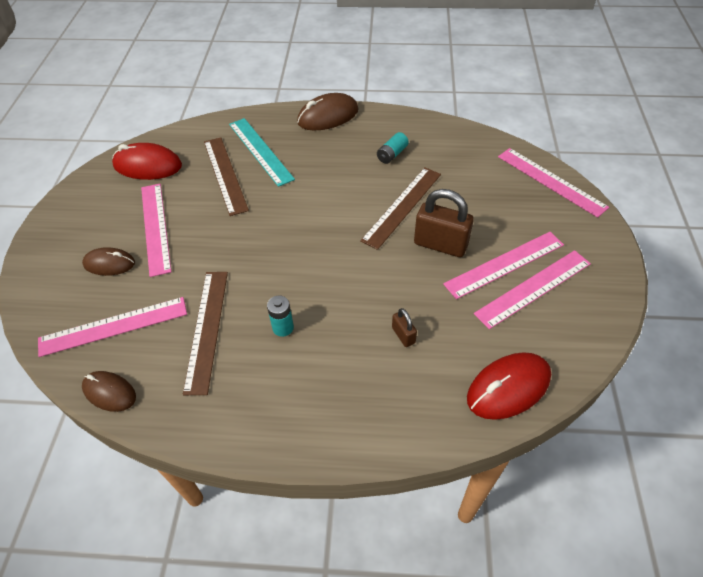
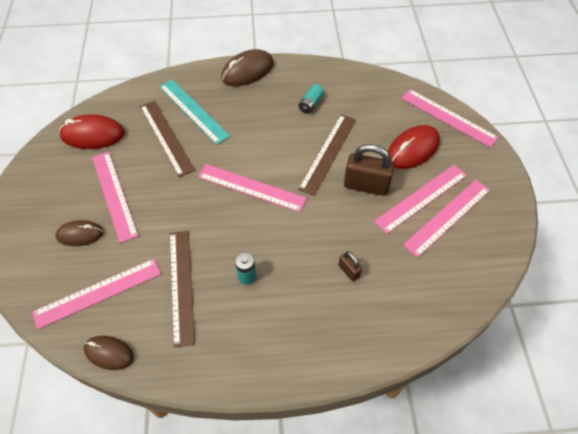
camera: 10 degrees left, 5 degrees up
red mouse [467,352,551,420] -> red mouse moved to [388,125,440,169]
none -> pink ruler [198,164,307,212]

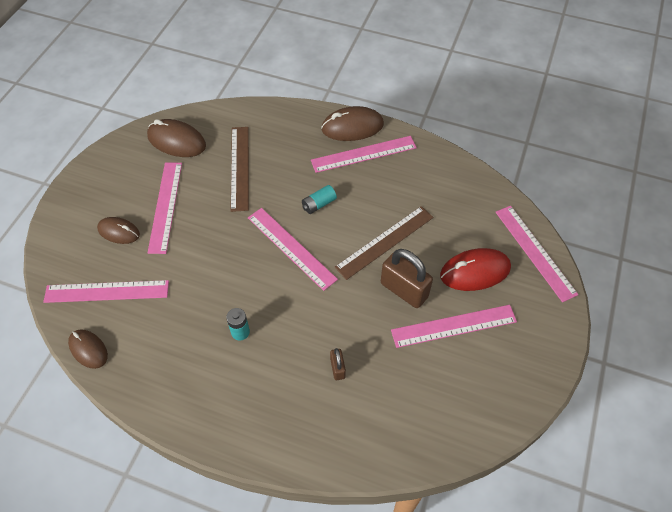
camera: 25 degrees right, 0 degrees up
red mouse [59,114,125,149] -> brown mouse [147,119,206,157]
turquoise ruler [159,79,230,145] -> none
brown ruler [170,231,195,348] -> none
turquoise battery [298,84,324,114] -> turquoise battery moved to [302,185,337,214]
pink ruler [403,180,490,258] -> pink ruler moved to [311,136,417,173]

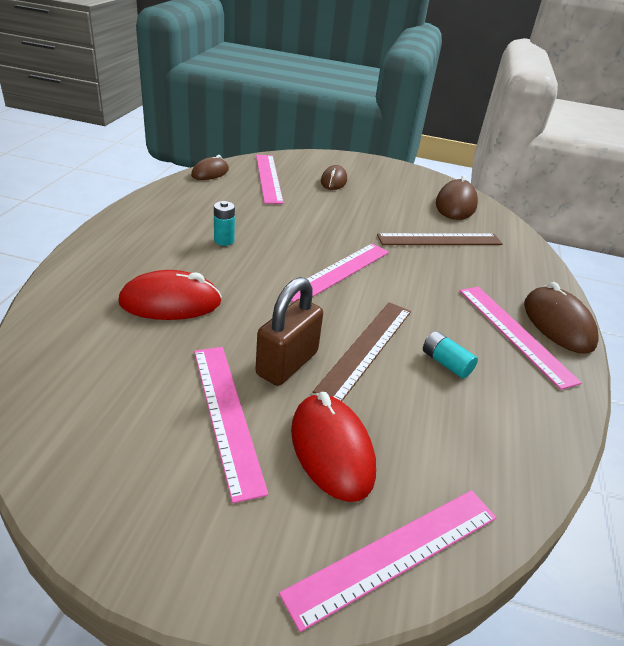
camera: 80 degrees right, 20 degrees down
pink ruler [148,163,182,254] -> none
turquoise battery [302,185,337,214] -> turquoise battery moved to [423,331,478,379]
brown padlock [330,348,346,380] -> red mouse [118,270,222,320]
brown ruler [334,206,433,280] -> brown ruler turned 75 degrees clockwise [313,302,411,401]

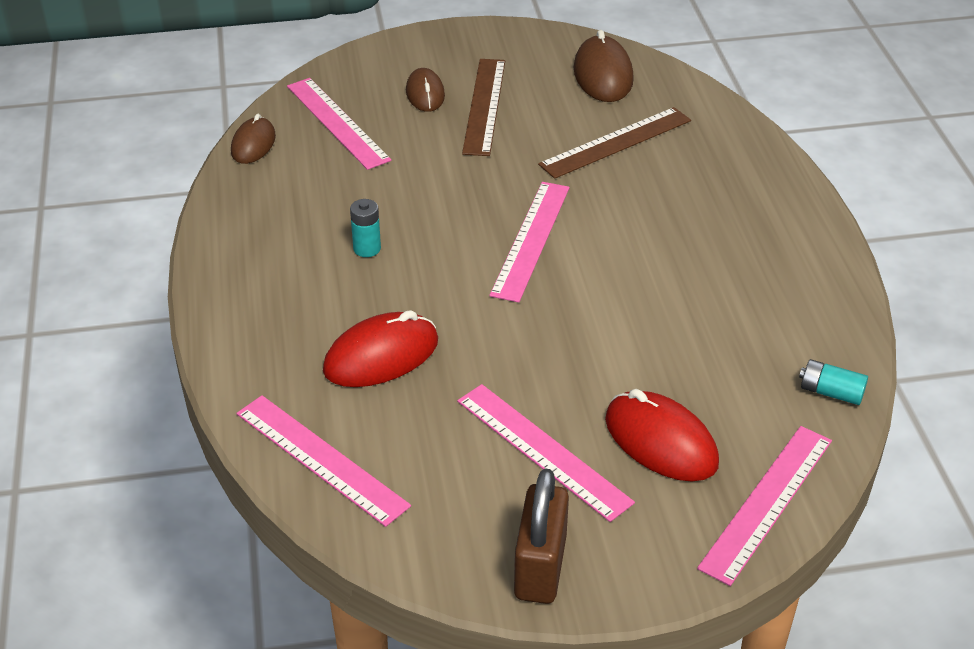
camera: 20 degrees left, 5 degrees up
brown padlock [256,277,323,386] -> brown padlock moved to [514,469,569,604]
brown ruler [313,302,411,401] -> brown ruler moved to [462,59,505,156]
turquoise battery [423,331,478,379] -> turquoise battery moved to [799,359,868,405]
pink ruler [460,287,582,390] -> pink ruler moved to [236,395,411,527]
brown mouse [524,282,599,354] -> none

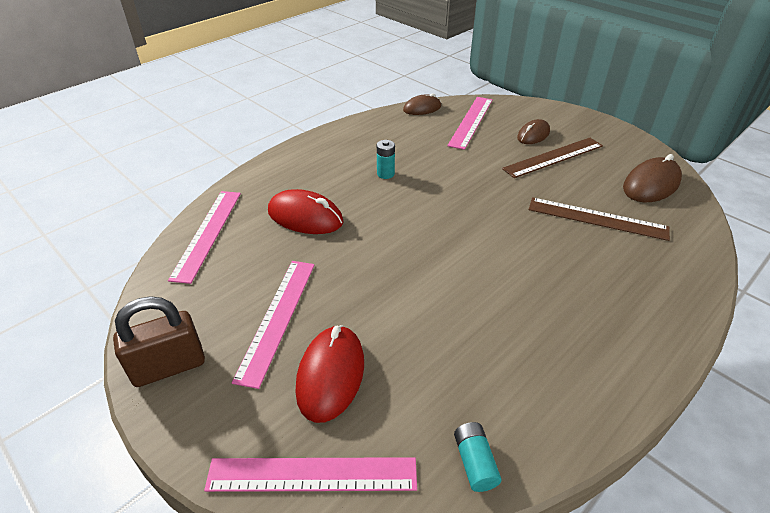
camera: 55 degrees right, 0 degrees up
pink ruler [489,182,570,302] -> none

